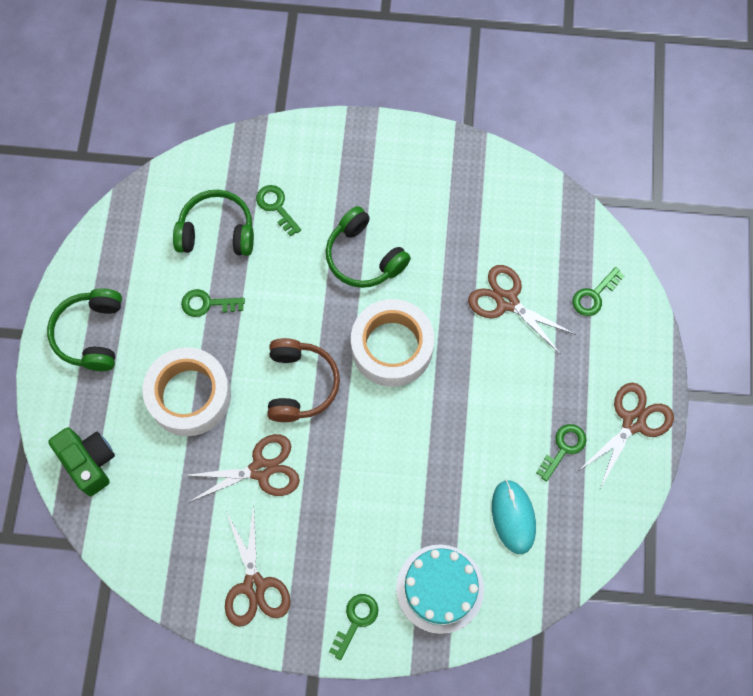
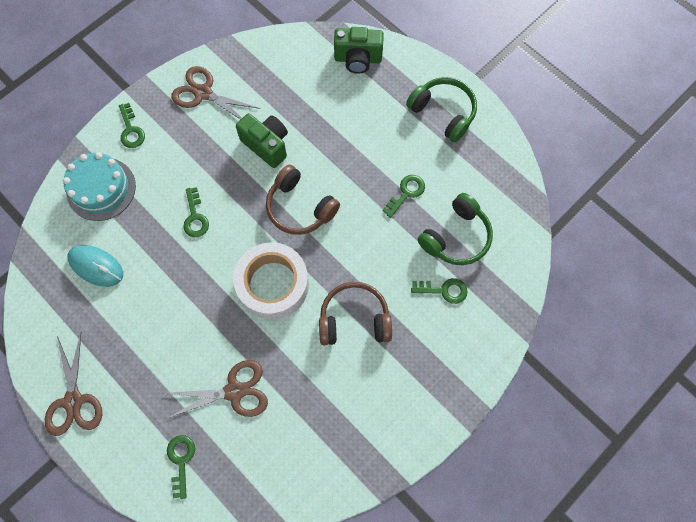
camera: 130 degrees right, 0 degrees up
white tape [143,347,231,436] -> none
brown scissors [181,434,300,503] -> green camera [236,113,288,168]
green headphones [326,206,411,288] -> brown headphones [319,282,392,345]
green key [536,424,586,482] -> green key moved to [183,187,209,237]

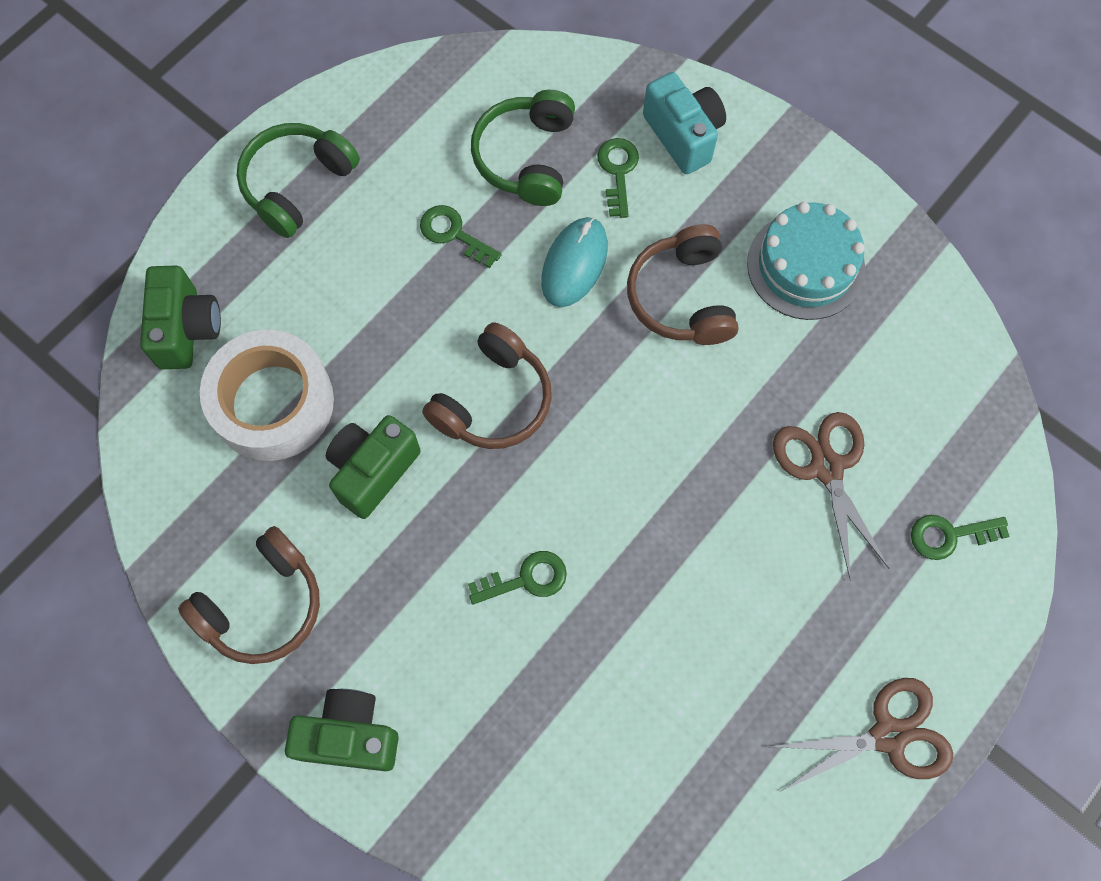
camera: 95 degrees left, 0 degrees up
turquoise cake [63,152,136,221] -> turquoise cake moved to [747,202,865,320]
turquoise mouse [68,245,123,287] -> turquoise mouse moved to [541,217,608,307]
green key [119,103,145,148] -> green camera [285,689,399,771]
brown scissors [171,66,260,119] -> brown headphones [178,526,320,664]
white tape [233,242,309,320] -> white tape moved to [200,330,334,461]
green headphones [418,193,493,265] -> green headphones turned 120 degrees counterclockwise [471,90,575,206]
none -> turquoise camera [643,72,726,174]

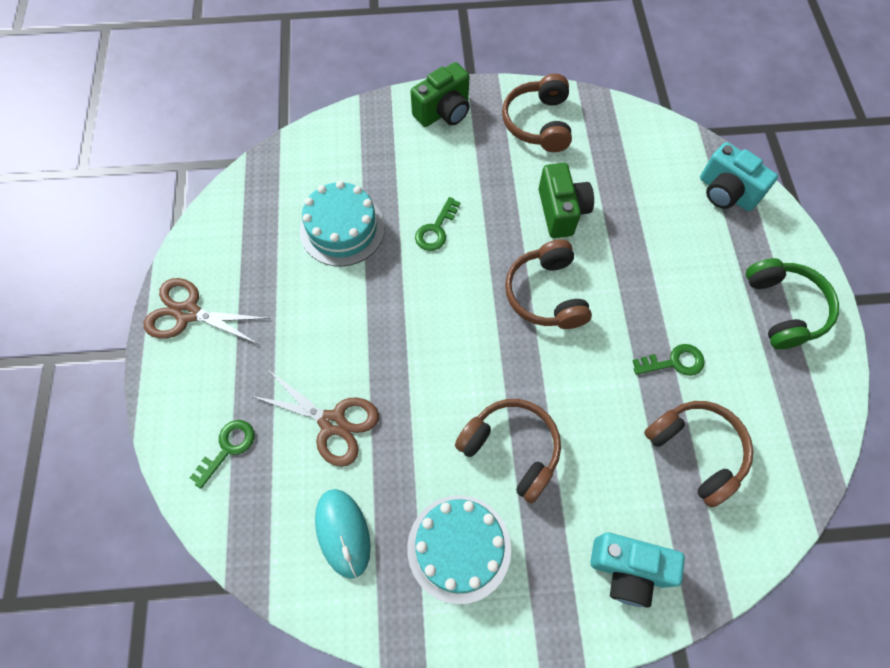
camera: 135 degrees right, 5 degrees down
green camera [140,266,221,369] -> turquoise camera [700,142,778,211]
white tape [200,330,334,461] -> none
green headphones [471,90,575,206] -> brown headphones [644,401,753,508]
turquoise mouse [541,217,608,307] -> turquoise mouse moved to [315,489,371,579]
green key [597,138,639,218] -> none
brown scissors [769,678,953,792] -> brown scissors turned 75 degrees clockwise [144,278,270,344]
none -> turquoise cake [300,181,385,266]

